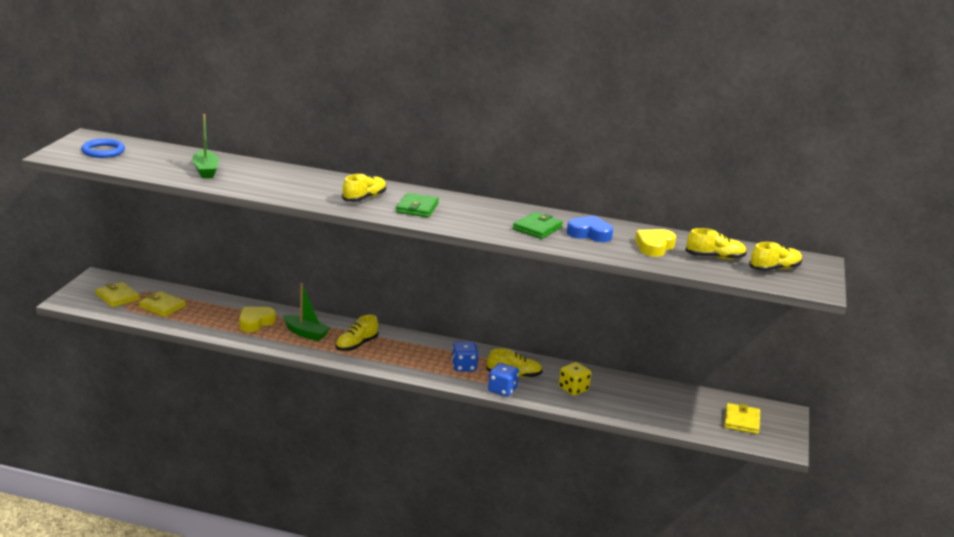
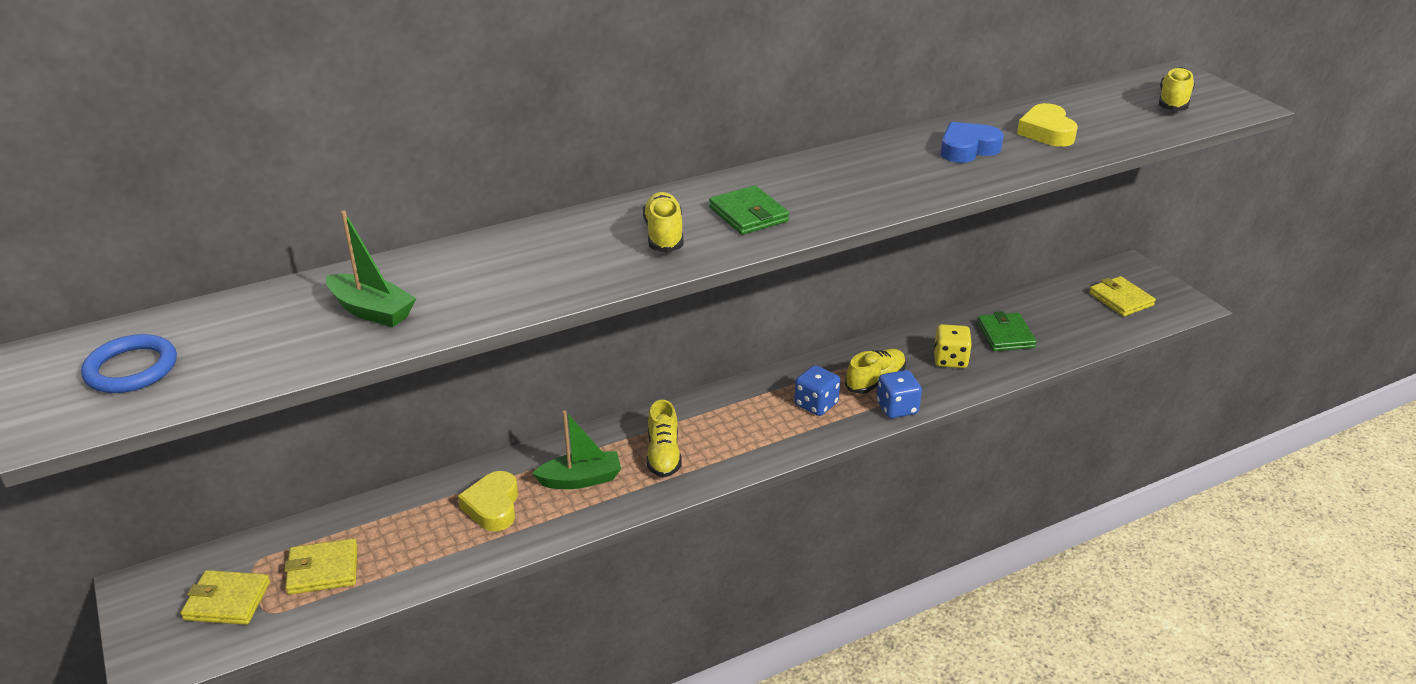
camera: 40 degrees left, 10 degrees up
green wallet [513,212,563,239] -> green wallet moved to [977,311,1037,351]
yellow shoe [685,228,747,260] -> none

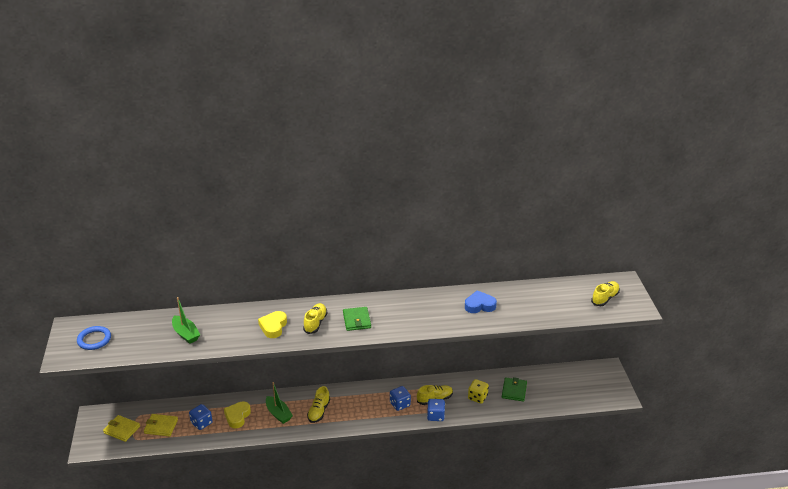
camera: 20 degrees right, 0 degrees up
green boat [532,411,621,489] -> green boat turned 45 degrees clockwise [266,382,293,424]
yellow heart [1017,103,1078,147] -> yellow heart moved to [258,311,287,338]
yellow wallet [1089,276,1156,317] -> none
none -> blue dice [189,404,213,430]

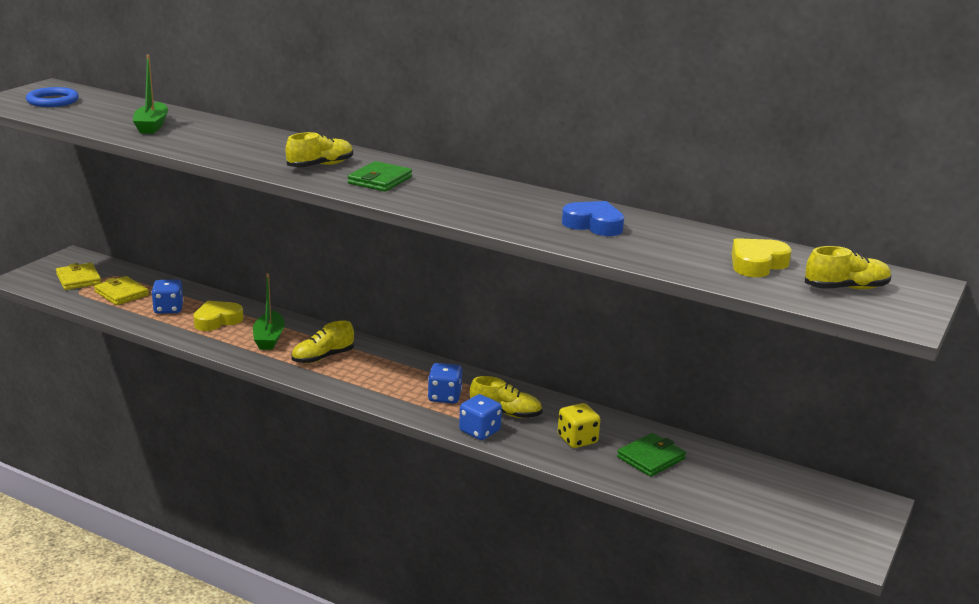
camera: 35 degrees right, 10 degrees down
yellow heart [258,311,287,338] -> yellow heart moved to [732,238,791,277]

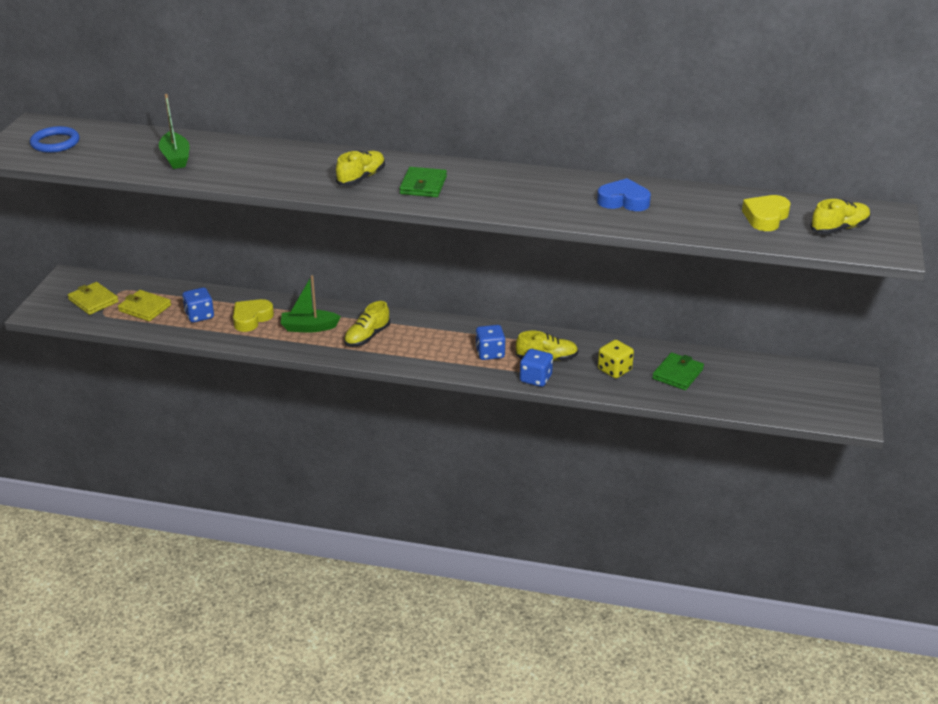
camera: 15 degrees left, 10 degrees up
green boat [253,273,285,350] -> green boat turned 105 degrees clockwise [281,275,341,332]

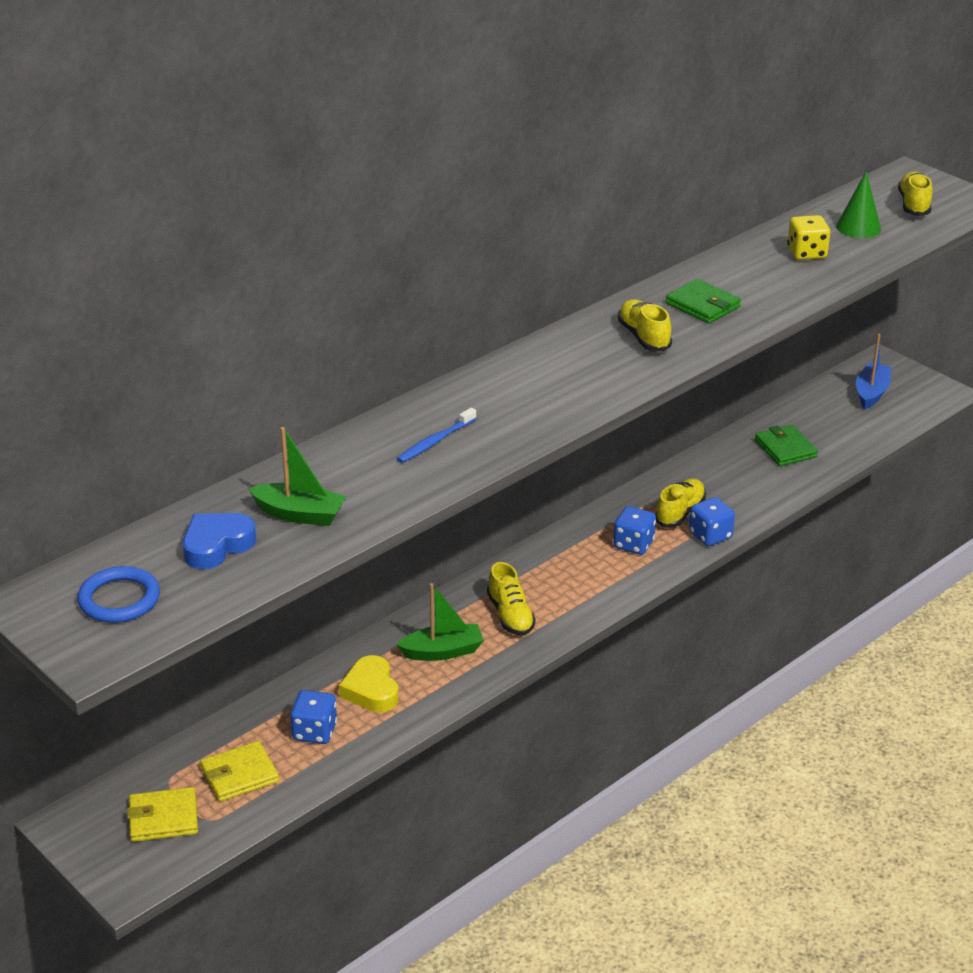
camera: 55 degrees left, 0 degrees up
green boat [281,275,341,332] -> green boat turned 135 degrees counterclockwise [396,583,484,661]
yellow shoe [336,150,385,186] -> yellow shoe moved to [617,299,672,352]
green wallet [399,167,447,197] -> green wallet moved to [666,279,741,324]
blue heart [597,178,651,211] -> blue heart moved to [183,513,256,569]
yellow dice [598,340,634,378] -> yellow dice moved to [787,215,830,260]
yellow heart [742,195,791,231] -> green cone [836,171,881,238]
none -> blue toothbrush [397,408,477,463]
none -> blue boat [856,334,891,409]

